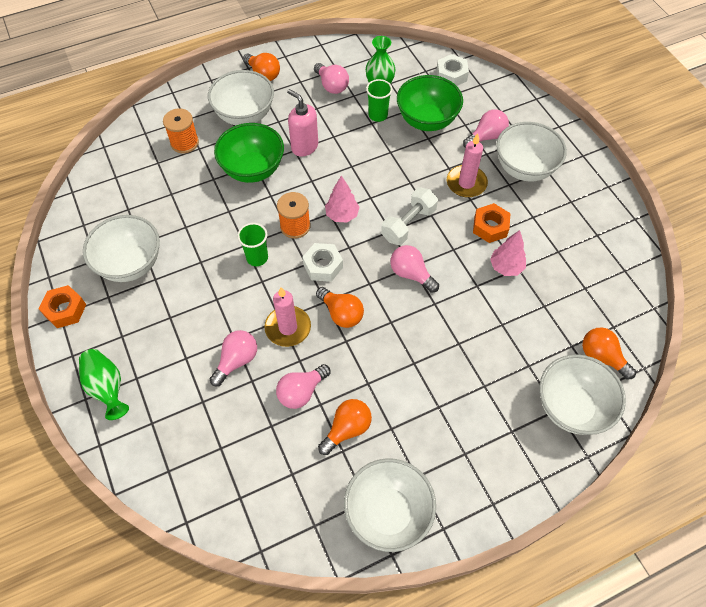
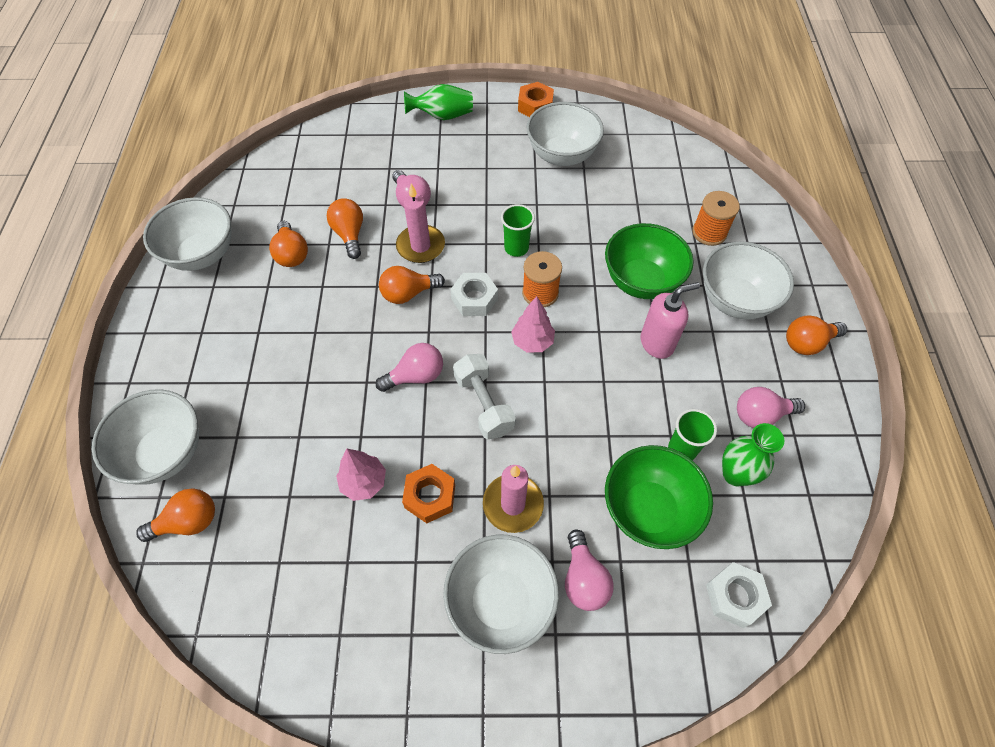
camera: 115 degrees right, 0 degrees up
pink light bulb [276,364,331,409] -> orange light bulb [327,198,363,259]

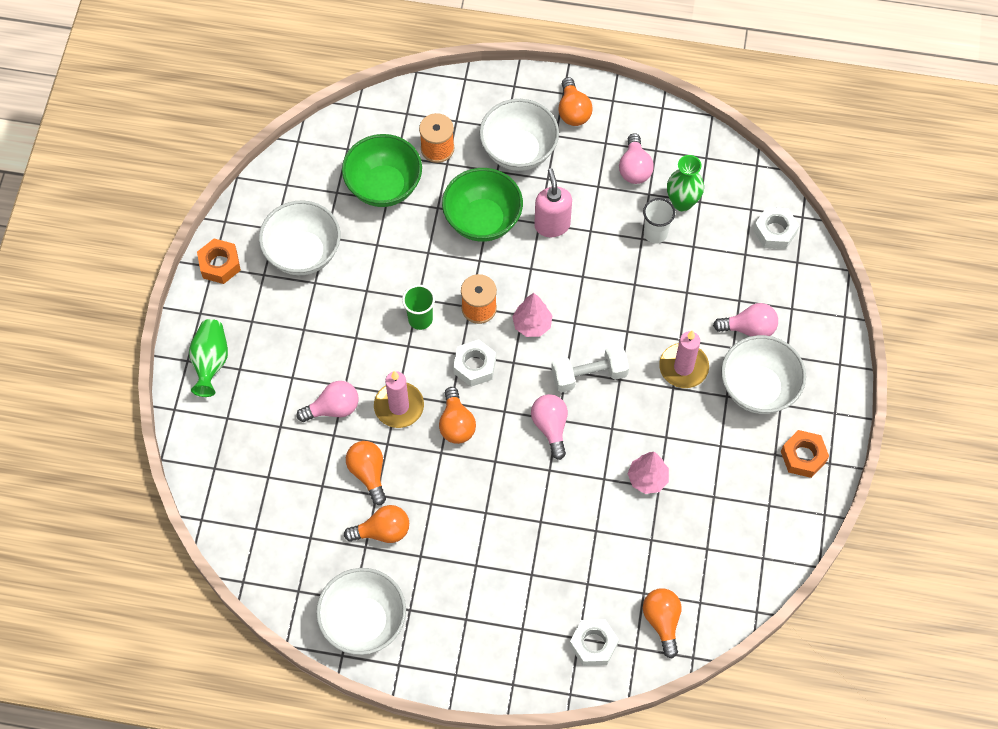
camera: 80 degrees left, 5 degrees up
white bowl [92,389,199,485] -> white nut [569,619,619,666]
orange light bulb [327,198,363,259] -> orange light bulb turned 75 degrees clockwise [346,441,386,505]
orange nut [402,464,455,523] -> orange nut moved to [781,430,829,478]
green bowl [605,445,713,549] -> green bowl moved to [342,134,422,207]
green cup [668,409,717,460] -> white cup [643,198,675,244]

